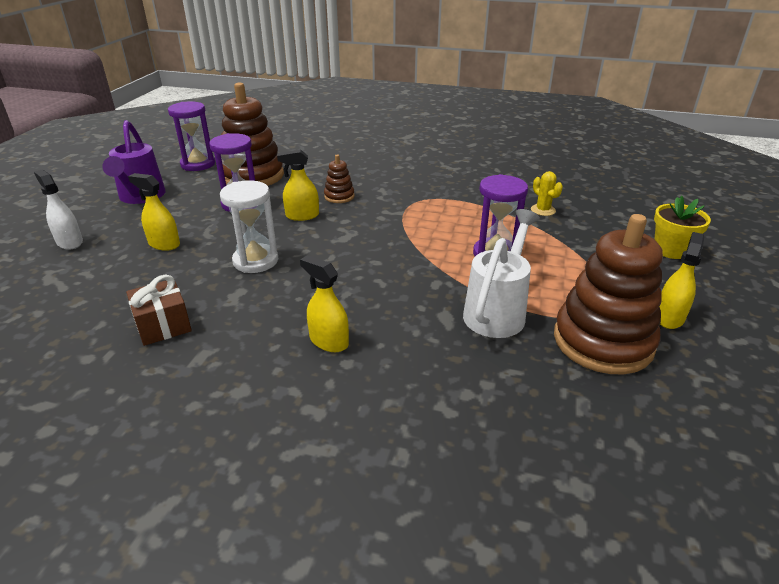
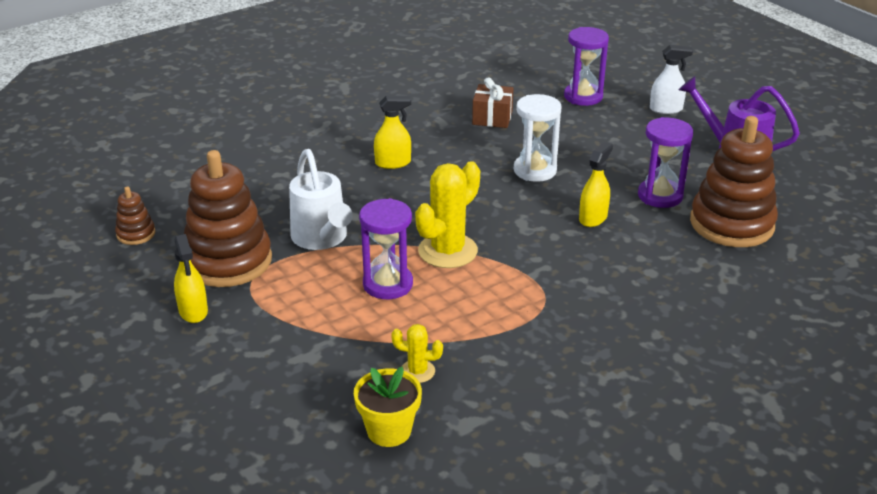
camera: 130 degrees right, 0 degrees up
yellow spray bottle [128,173,180,251] -> none
purple hourglass [168,101,215,171] -> purple hourglass moved to [564,27,609,106]
brown stacking toy [324,154,355,203] -> brown stacking toy moved to [115,186,155,245]
yellow flower pot [654,196,711,259] -> yellow flower pot moved to [354,367,422,447]
none -> yellow cactus [415,161,480,268]

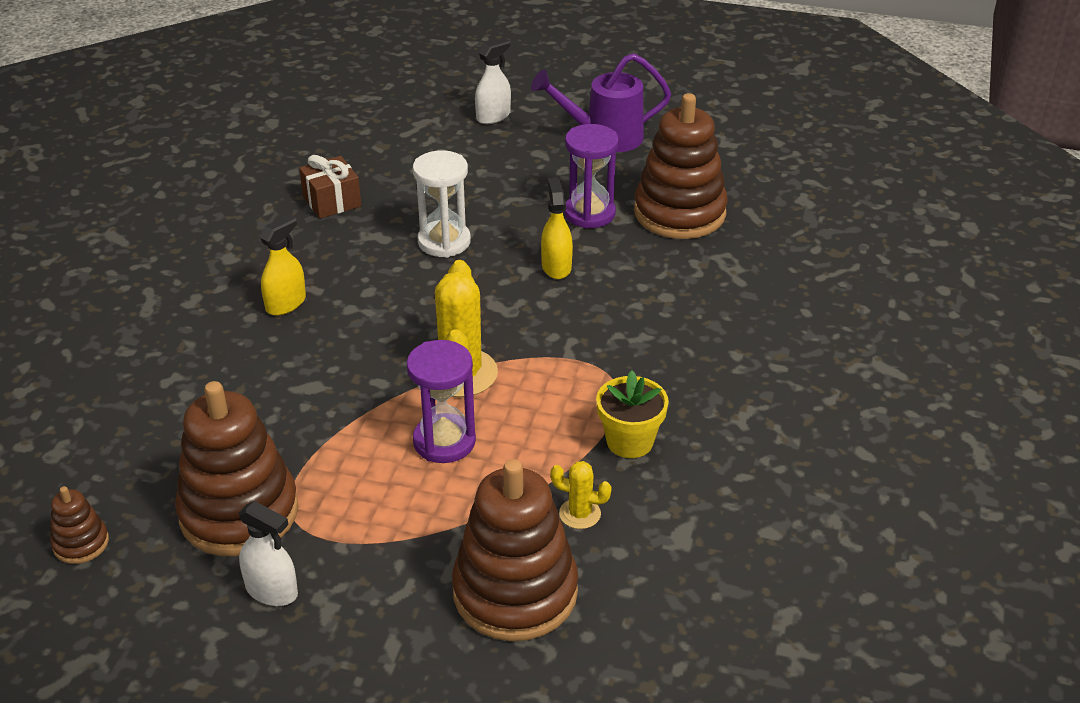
camera: 40 degrees left, 5 degrees up
yellow spray bottle [174,234,208,323] -> white spray bottle [239,501,298,606]
white watering can [289,149,353,250] -> none
yellow flower pot [354,367,422,447] -> yellow flower pot moved to [596,371,669,458]
yellow cactus [391,324,443,383] -> yellow cactus turned 45 degrees clockwise [551,461,612,529]
purple hourglass [564,27,609,106] -> none
none -> brown stacking toy [452,459,578,641]

